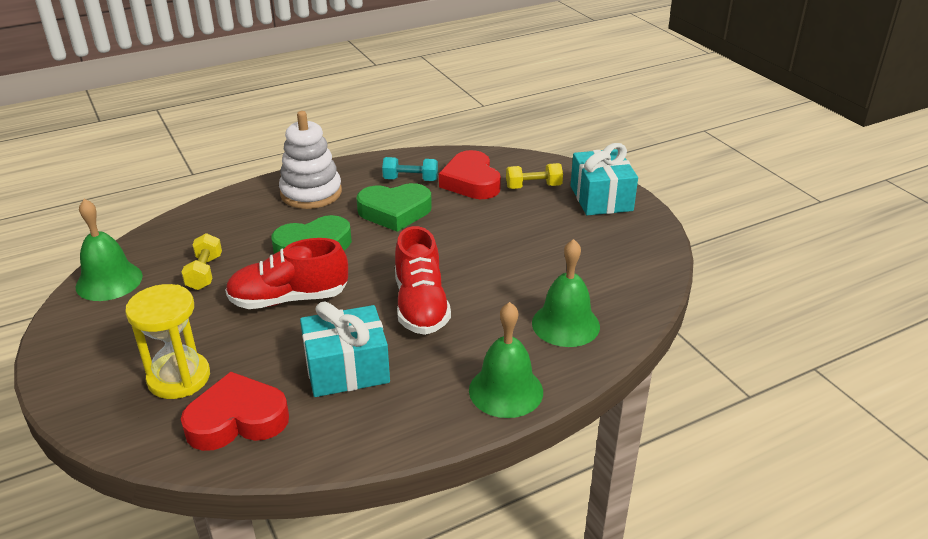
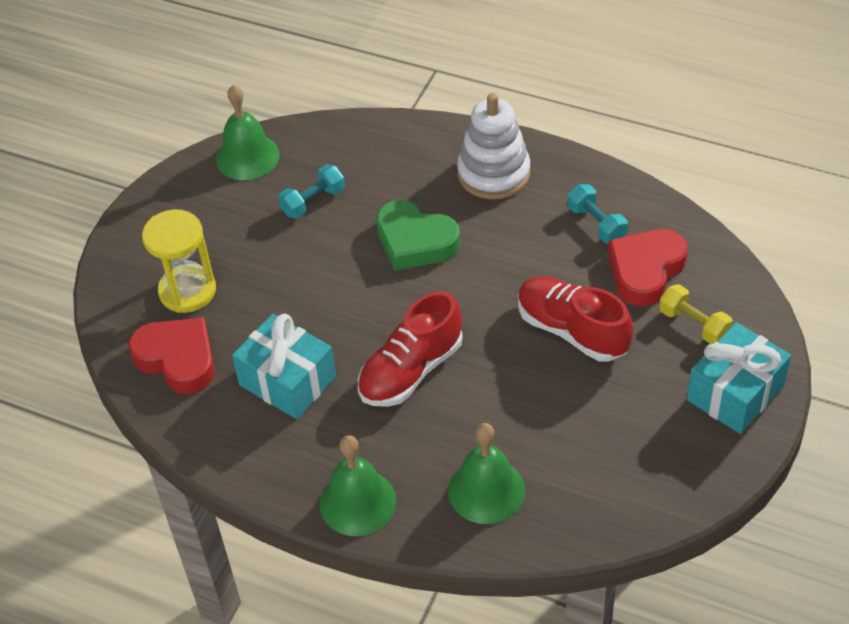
camera: 55 degrees right, 15 degrees up
yellow dumbbell [181,233,222,290] -> turquoise dumbbell [278,164,345,219]
red shoe [225,238,348,309] -> red shoe moved to [518,276,633,362]
green heart [356,183,432,232] -> none

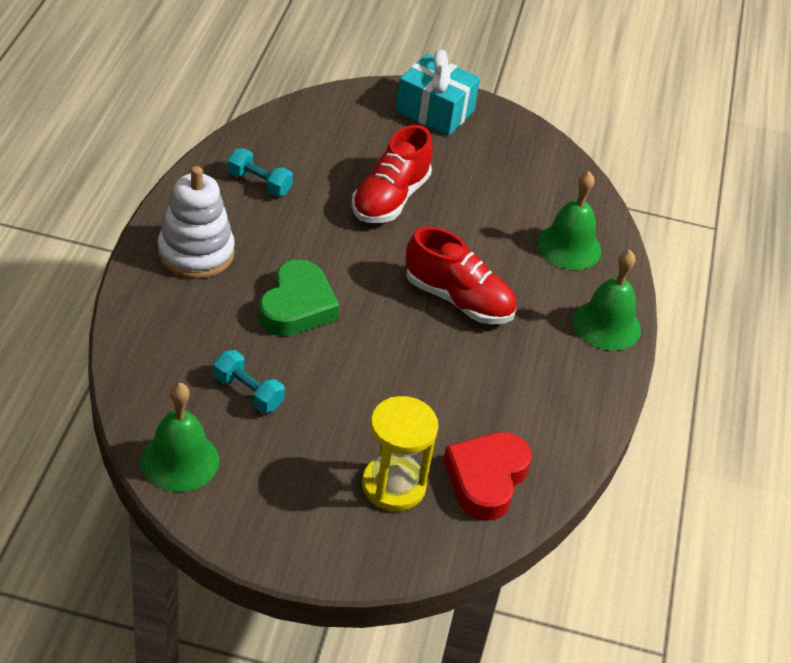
camera: 110 degrees left, 5 degrees down
turquoise gift [232,314,336,419] -> none
turquoise dumbbell [568,184,628,243] -> turquoise dumbbell turned 75 degrees clockwise [227,148,293,196]
red heart [608,229,688,306] -> none
yellow dumbbell [659,284,733,344] -> none

